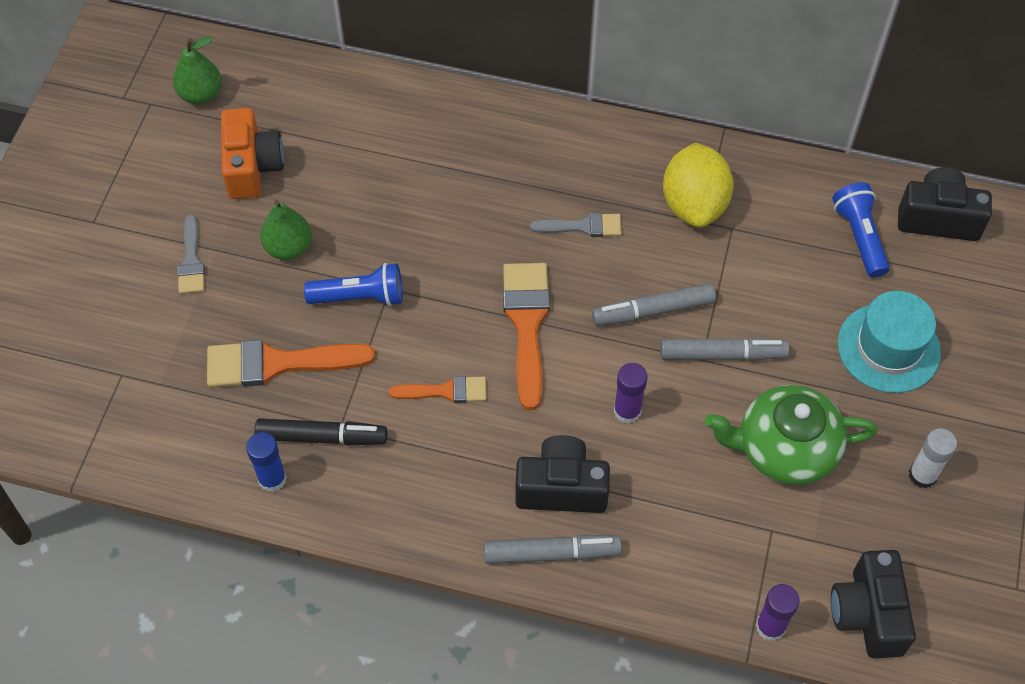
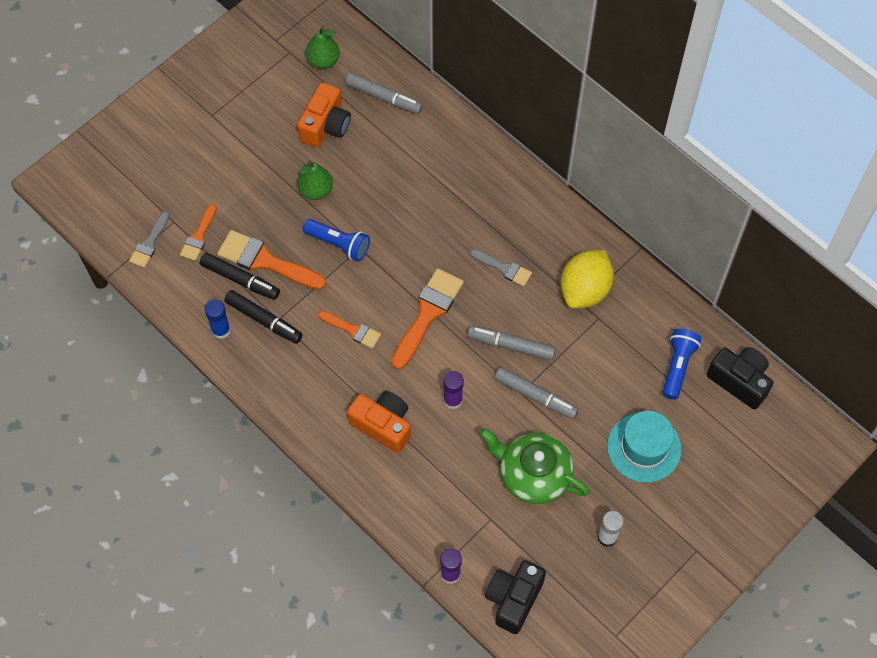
camera: 30 degrees right, 5 degrees up
grey brush [177,215,205,294] -> grey brush moved to [129,211,170,268]
grey marker [484,535,622,564] -> grey marker moved to [345,73,423,114]
black camera [515,435,610,513] -> orange camera [347,391,411,453]
none -> orange brush [180,204,217,261]
none -> black marker [200,253,280,300]

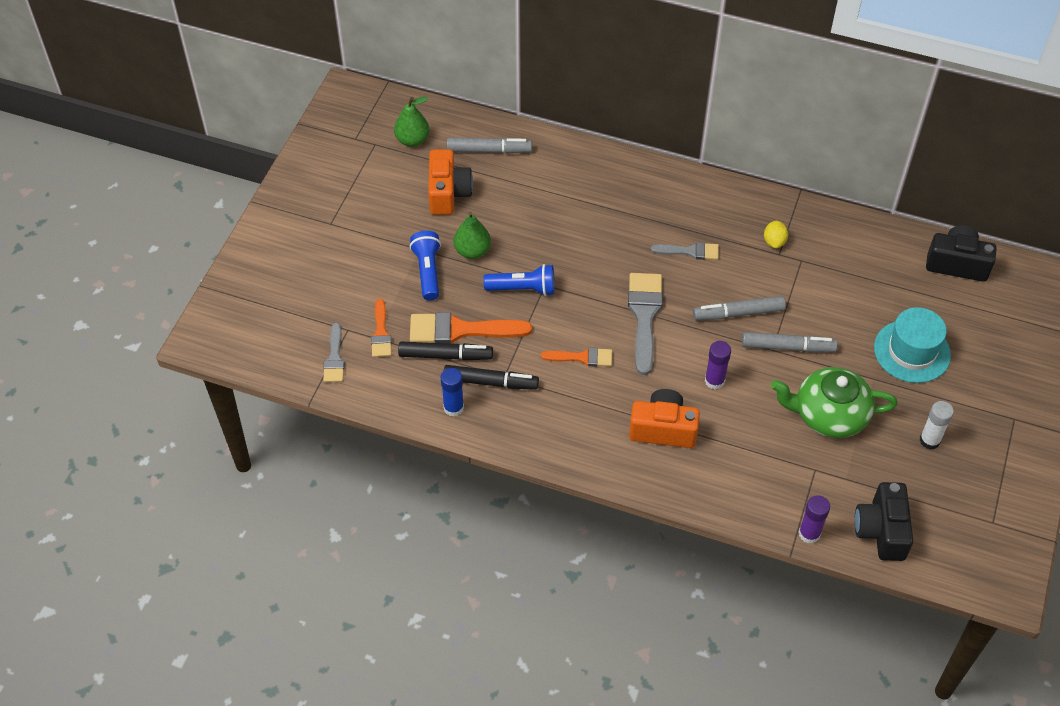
camera: 25 degrees left, 10 degrees down
orange brush [392,268,464,370] -> grey brush [628,273,663,375]
yellow lemon [561,250,614,309] -> yellow lemon [764,220,788,248], size x0.47
blue flashlight [662,329,701,400] -> blue flashlight moved to [410,231,441,301]

